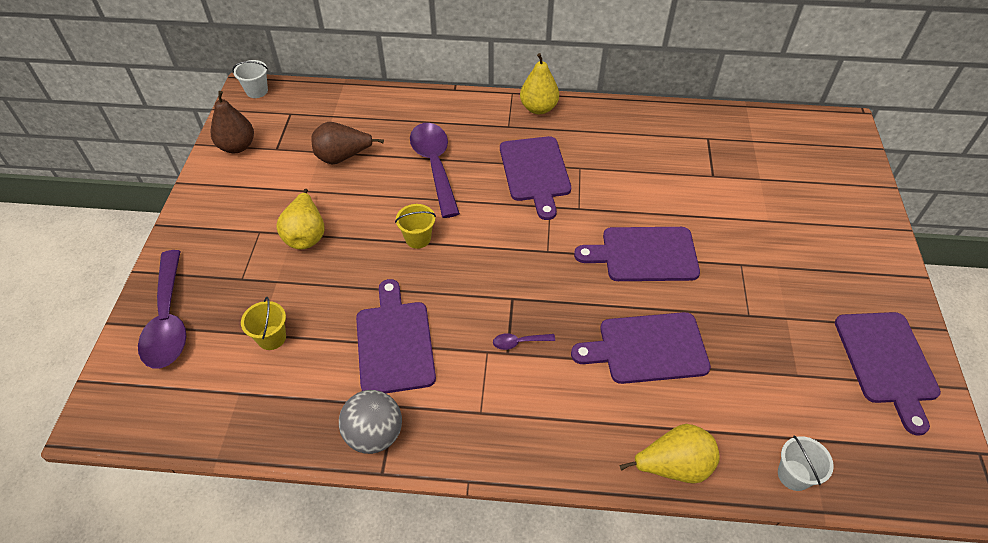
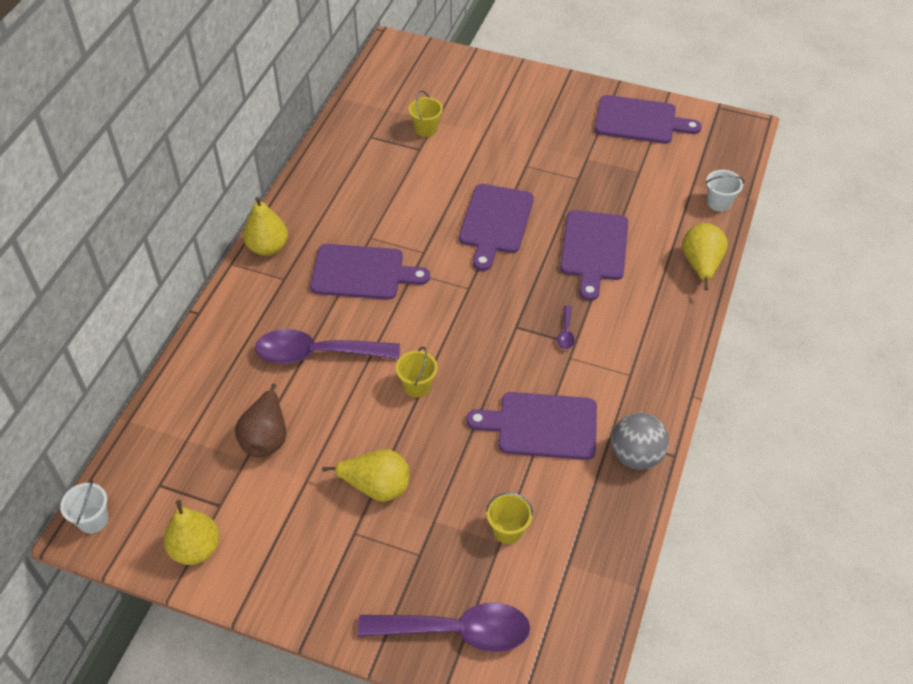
camera: 75 degrees left, 0 degrees up
brown pear [211,91,254,153] -> yellow pear [164,500,219,565]
none -> yellow bucket [408,91,443,137]

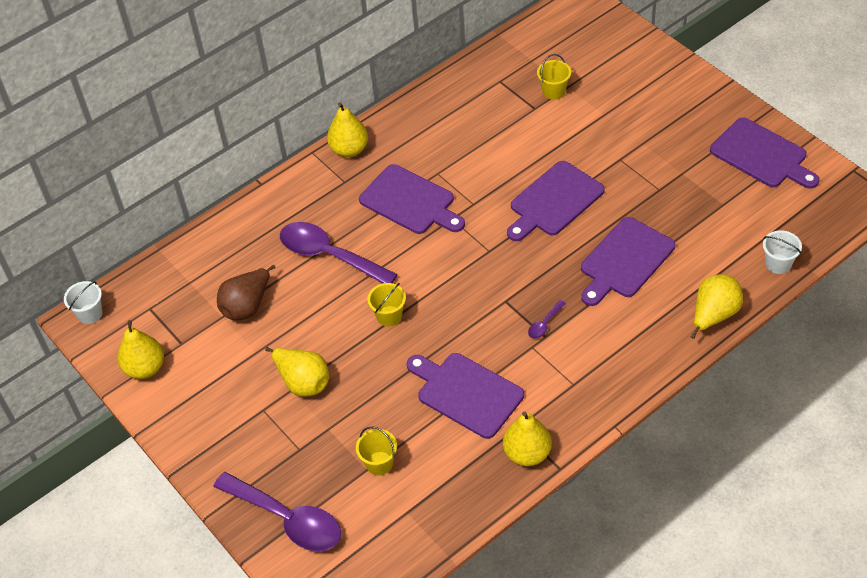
camera: 35 degrees right, 0 degrees up
grey ball [612,413,669,469] -> yellow pear [503,411,552,466]

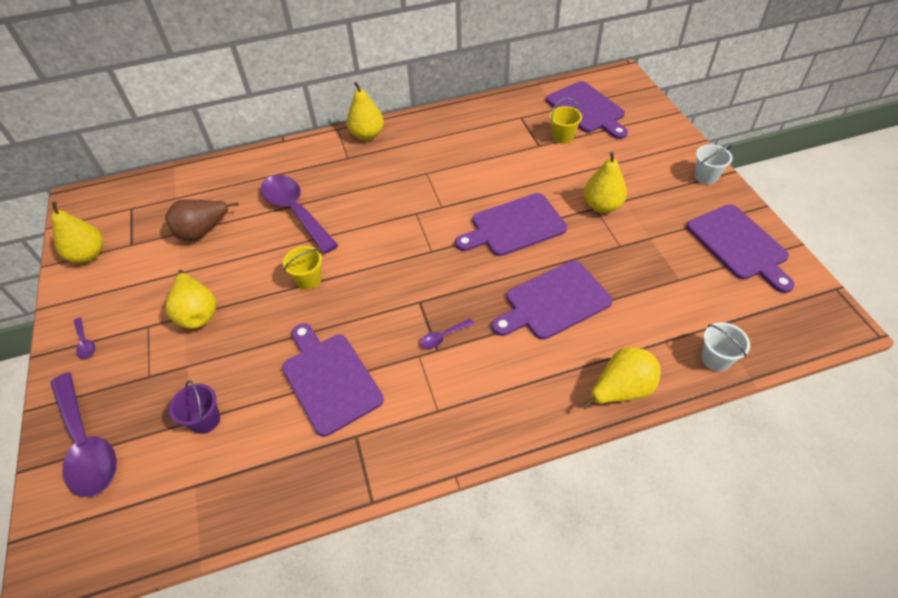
camera: 20 degrees right, 0 degrees up
white bucket [64,281,103,324] -> white bucket moved to [695,144,733,185]
yellow bucket [356,426,397,475] -> purple bucket [169,380,220,434]
purple cutting board [359,164,465,234] -> purple cutting board moved to [546,81,628,139]
yellow pear [503,411,552,466] -> yellow pear moved to [584,152,627,213]
none -> purple spoon [74,317,95,359]

